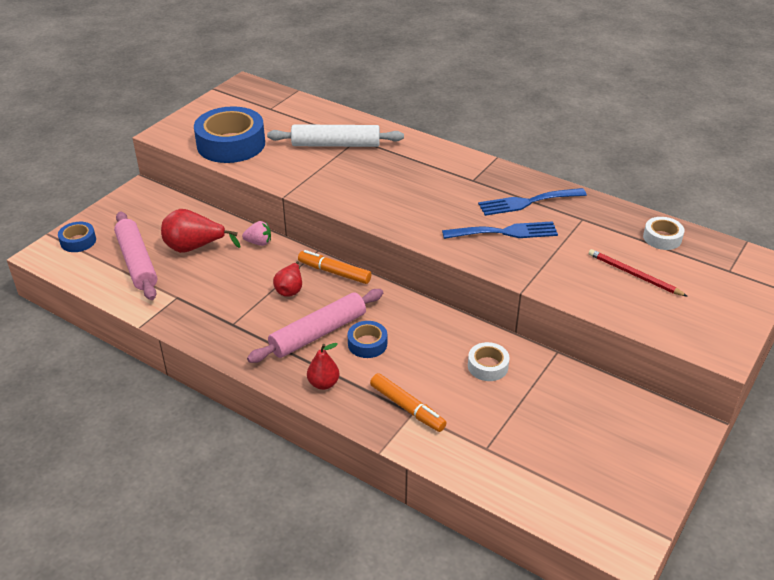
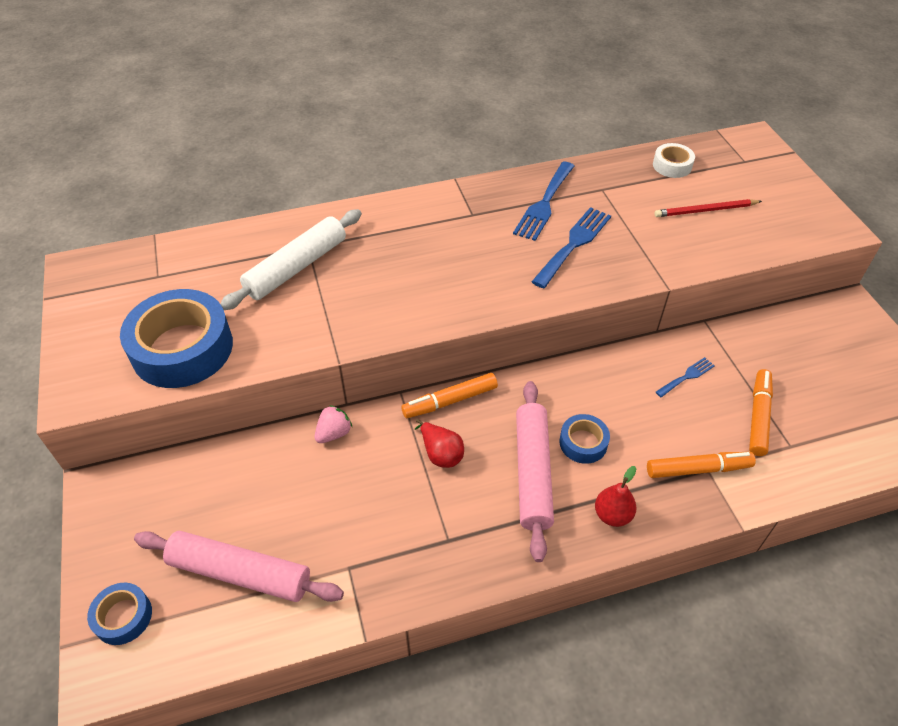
camera: 50 degrees left, 10 degrees up
red pear [161,209,241,253] -> none
white tape [468,342,510,381] -> blue fork [656,357,715,398]
none -> orange marker [749,369,773,456]

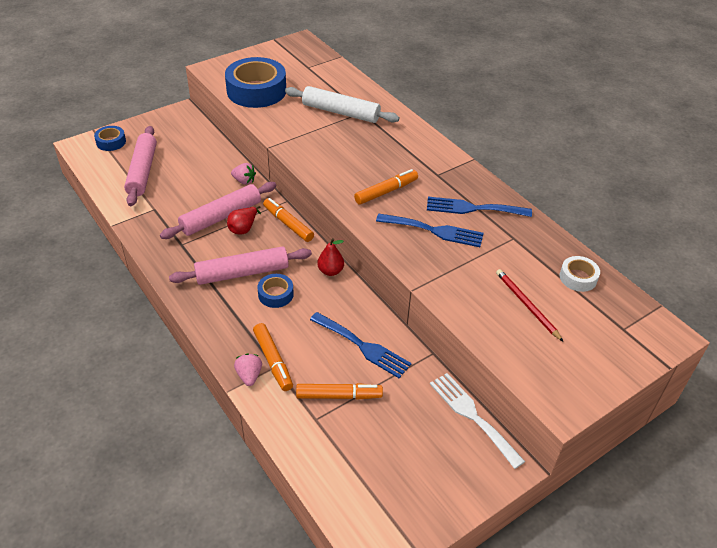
camera: 70 degrees right, 5 degrees down
red pear [595,466,636,527] -> red pear moved to [317,238,344,276]
blue fork [656,357,715,398] -> blue fork [310,312,412,378], size x1.87
none -> pink rolling pin [160,182,276,239]
none -> pink strawberry [234,354,262,386]
none -> orange marker [354,169,418,205]
none -> white fork [430,373,525,469]

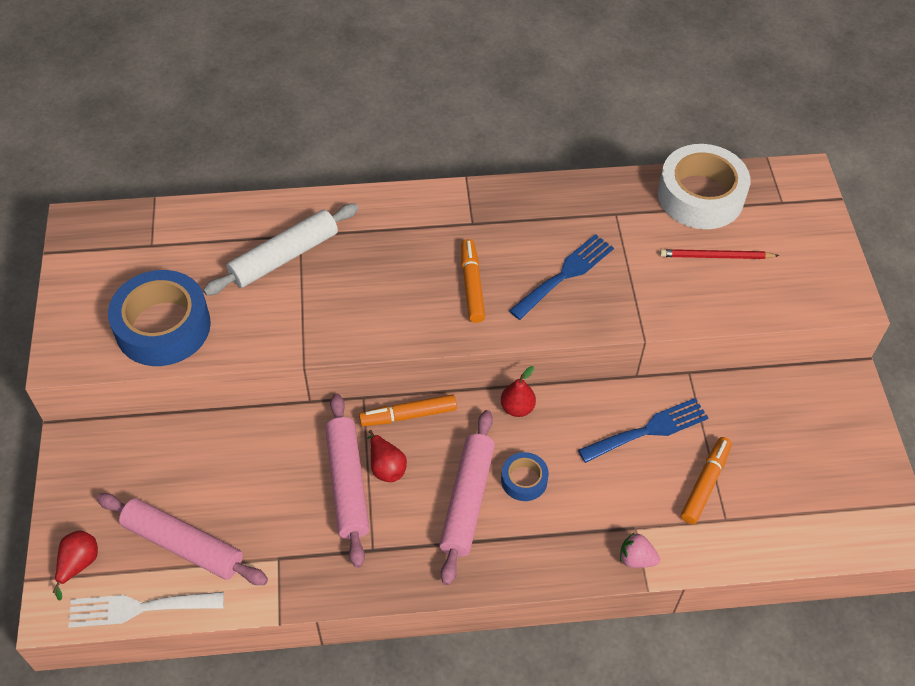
camera: 60 degrees left, 10 degrees up
blue tape [94,126,126,151] -> red pear [53,531,98,601]
pink strawberry [231,163,256,185] -> none
orange marker [253,323,293,391] -> none
blue fork [427,197,532,217] -> none
white fork [430,373,525,469] -> white fork moved to [68,592,224,628]
white tape [560,256,600,292] -> white tape [658,144,750,229], size x2.07

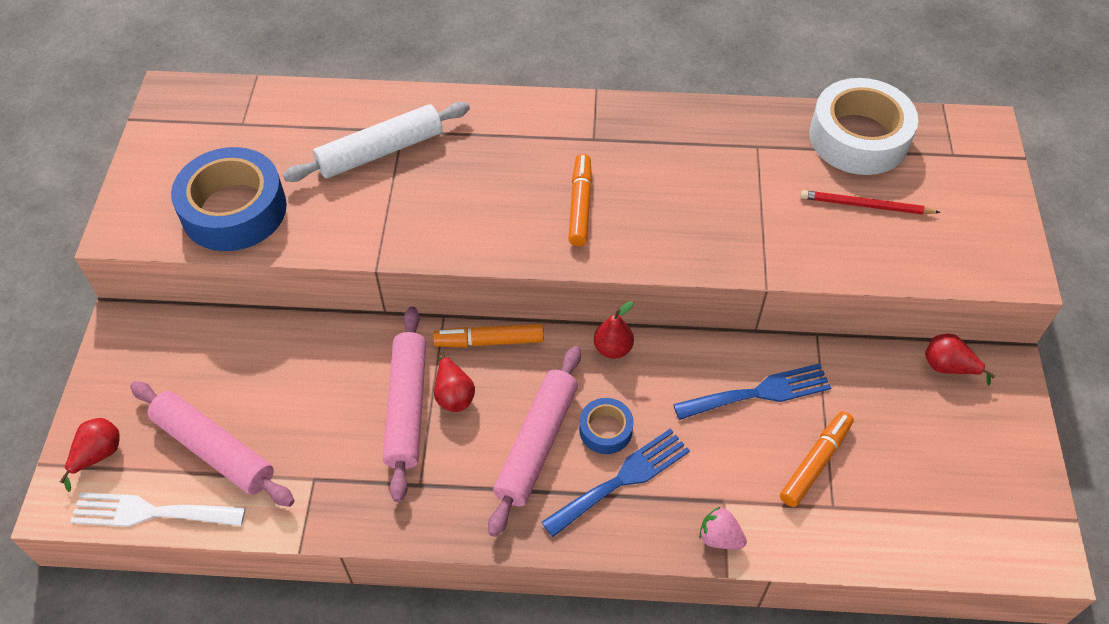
camera: 10 degrees right, 0 degrees up
blue fork [509,234,614,320] -> blue fork moved to [541,429,690,537]
none -> red pear [925,334,995,385]

